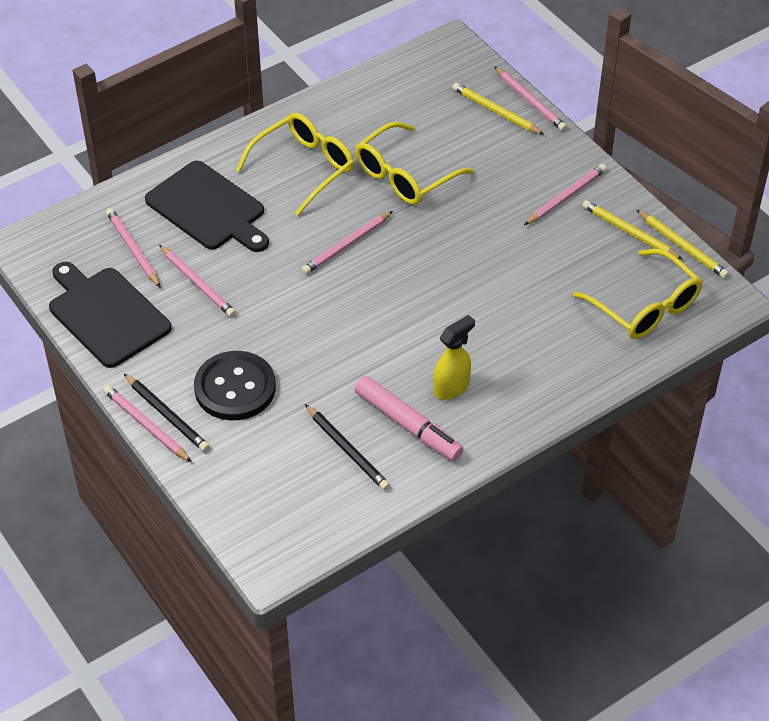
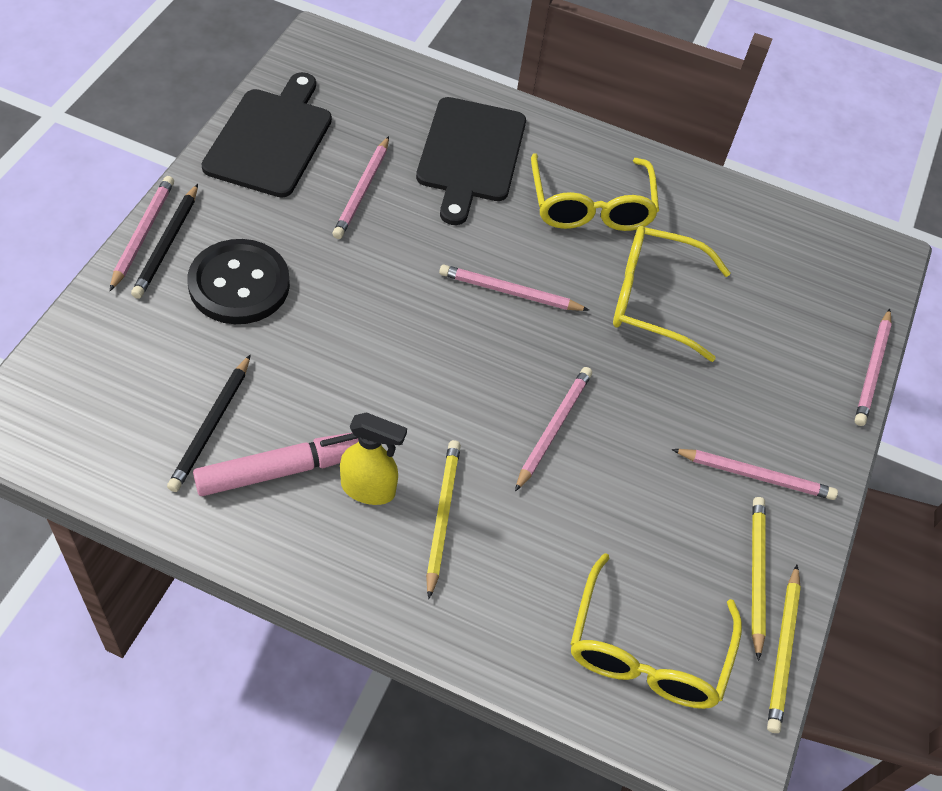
camera: 50 degrees right, 5 degrees up
pink pencil [106,208,161,288] -> pink pencil moved to [515,367,592,492]
yellow glasses [236,113,354,216] -> yellow glasses turned 75 degrees clockwise [531,153,659,231]
pink marker [355,376,463,461] -> pink marker turned 120 degrees counterclockwise [193,433,359,496]
yellow pencil [452,83,544,135] -> yellow pencil moved to [426,440,461,599]

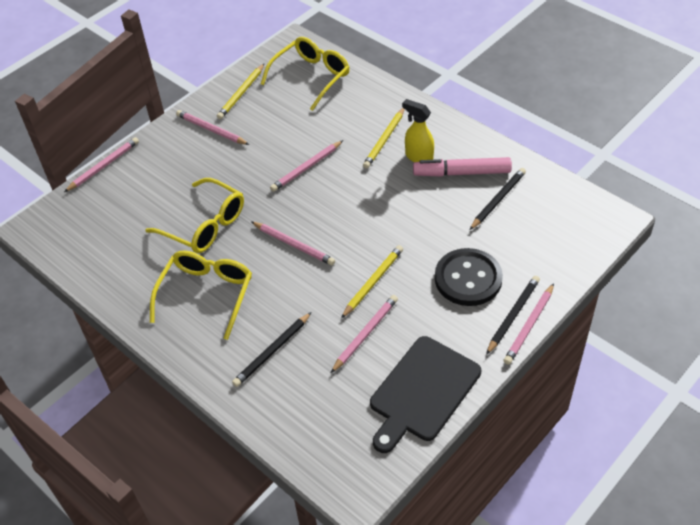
camera: 150 degrees left, 5 degrees down
black cutting board [416,97,526,225] -> black pencil [232,312,312,387]
yellow pencil [767,565,801,733] -> yellow pencil moved to [341,245,403,318]

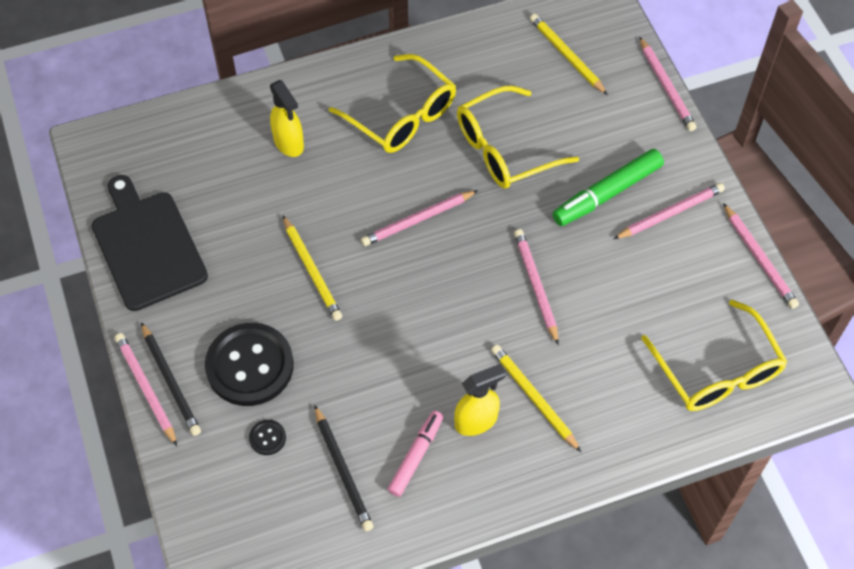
camera: 115 degrees right, 10 degrees up
yellow pencil [217,64,264,119] -> yellow pencil moved to [530,13,608,95]
black pencil [232,312,312,387] -> yellow spray bottle [270,80,304,157]
pink pencil [331,295,398,373] -> pink pencil moved to [723,203,799,309]
pink marker [413,157,512,177] -> pink marker [388,410,443,497], size x0.67
none -> black button [249,420,286,455]
none -> green marker [552,149,664,226]

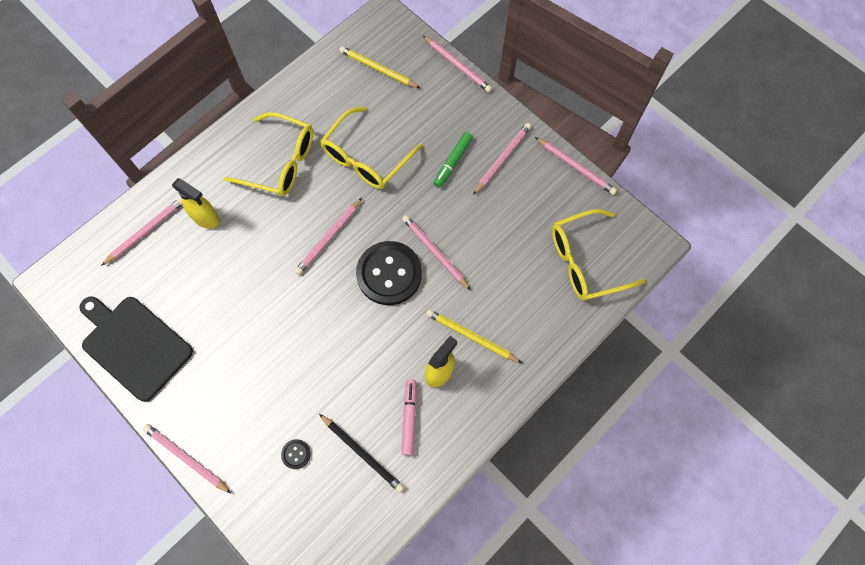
camera: 25 degrees left, 10 degrees up
black pencil [141,322,201,436] -> none
black button [205,323,294,406] -> black button moved to [356,241,422,305]
yellow pencil [283,215,342,321] -> none
green marker [552,149,664,226] -> green marker [434,132,473,188], size x0.67
yellow glasses [641,300,787,411] -> yellow glasses turned 120 degrees clockwise [552,209,645,301]
none -> pink pencil [101,197,182,266]

